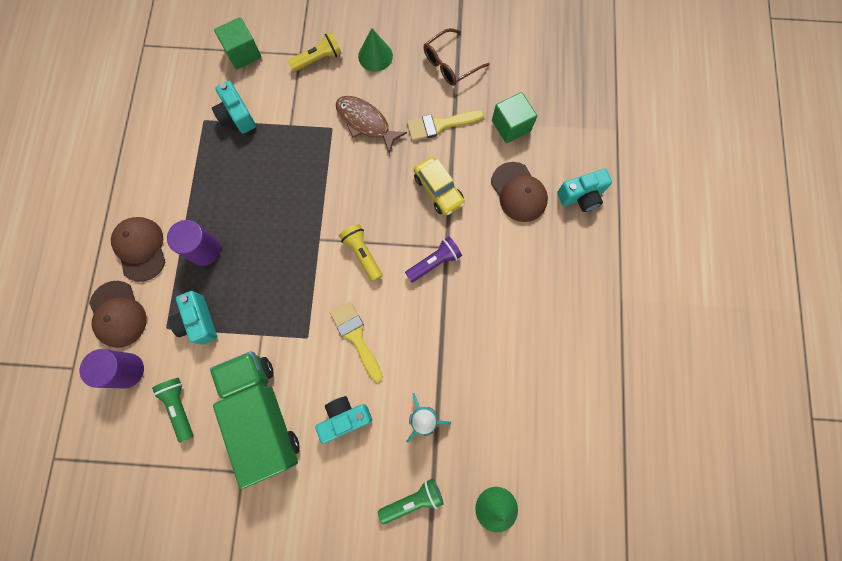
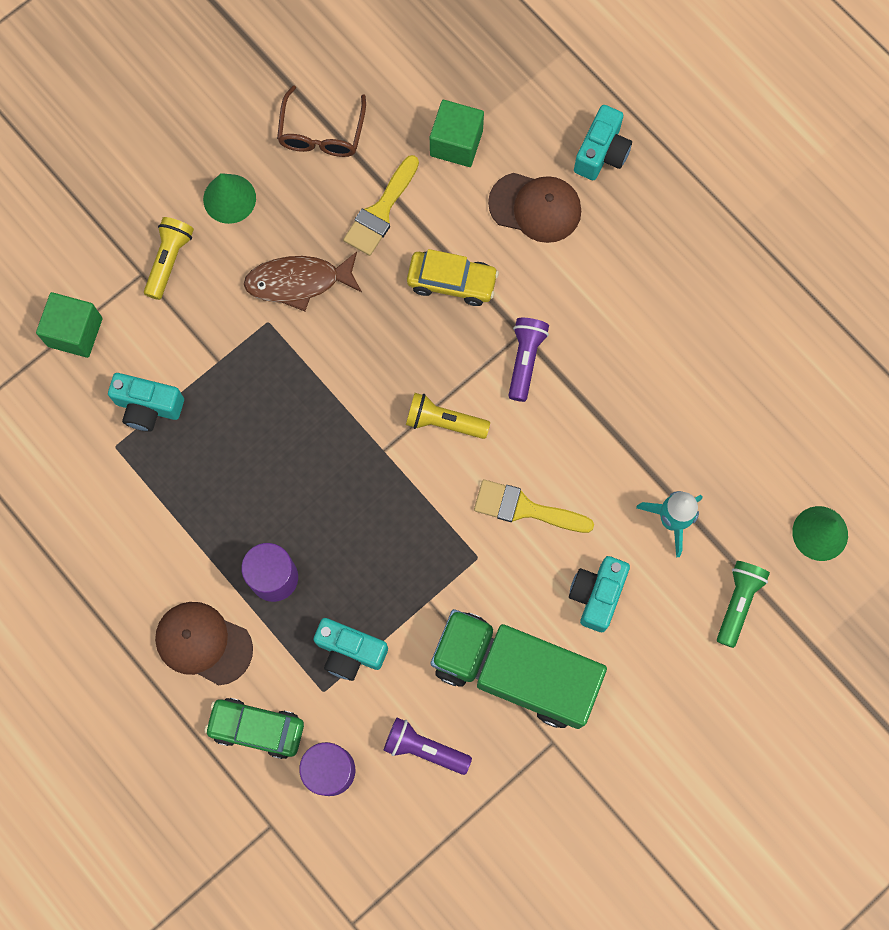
camera: 45 degrees left, 0 degrees up
brown cap [89,281,147,348] -> green car [204,698,304,759]
green flashlight [152,378,193,443] -> purple flashlight [383,718,472,775]

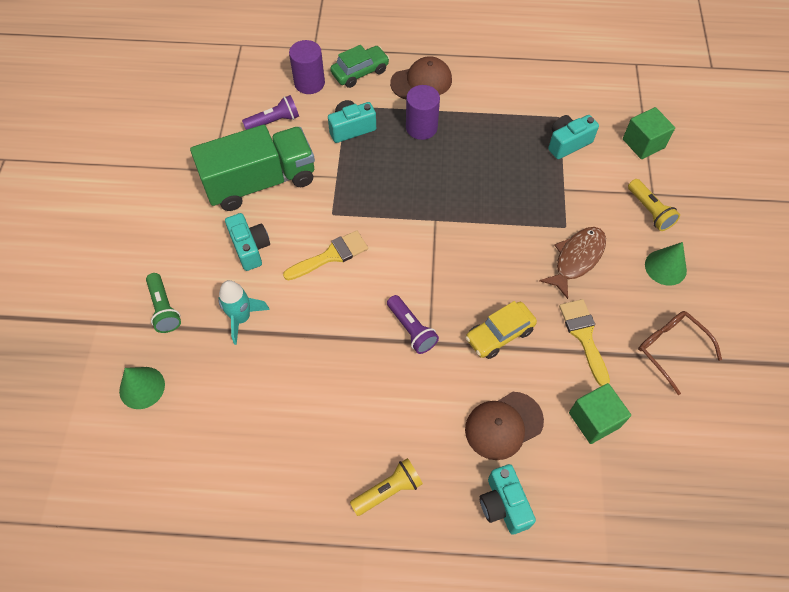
camera: 135 degrees right, 15 degrees down
yellow flashlight [406,393,490,439] -> yellow flashlight moved to [350,458,423,516]

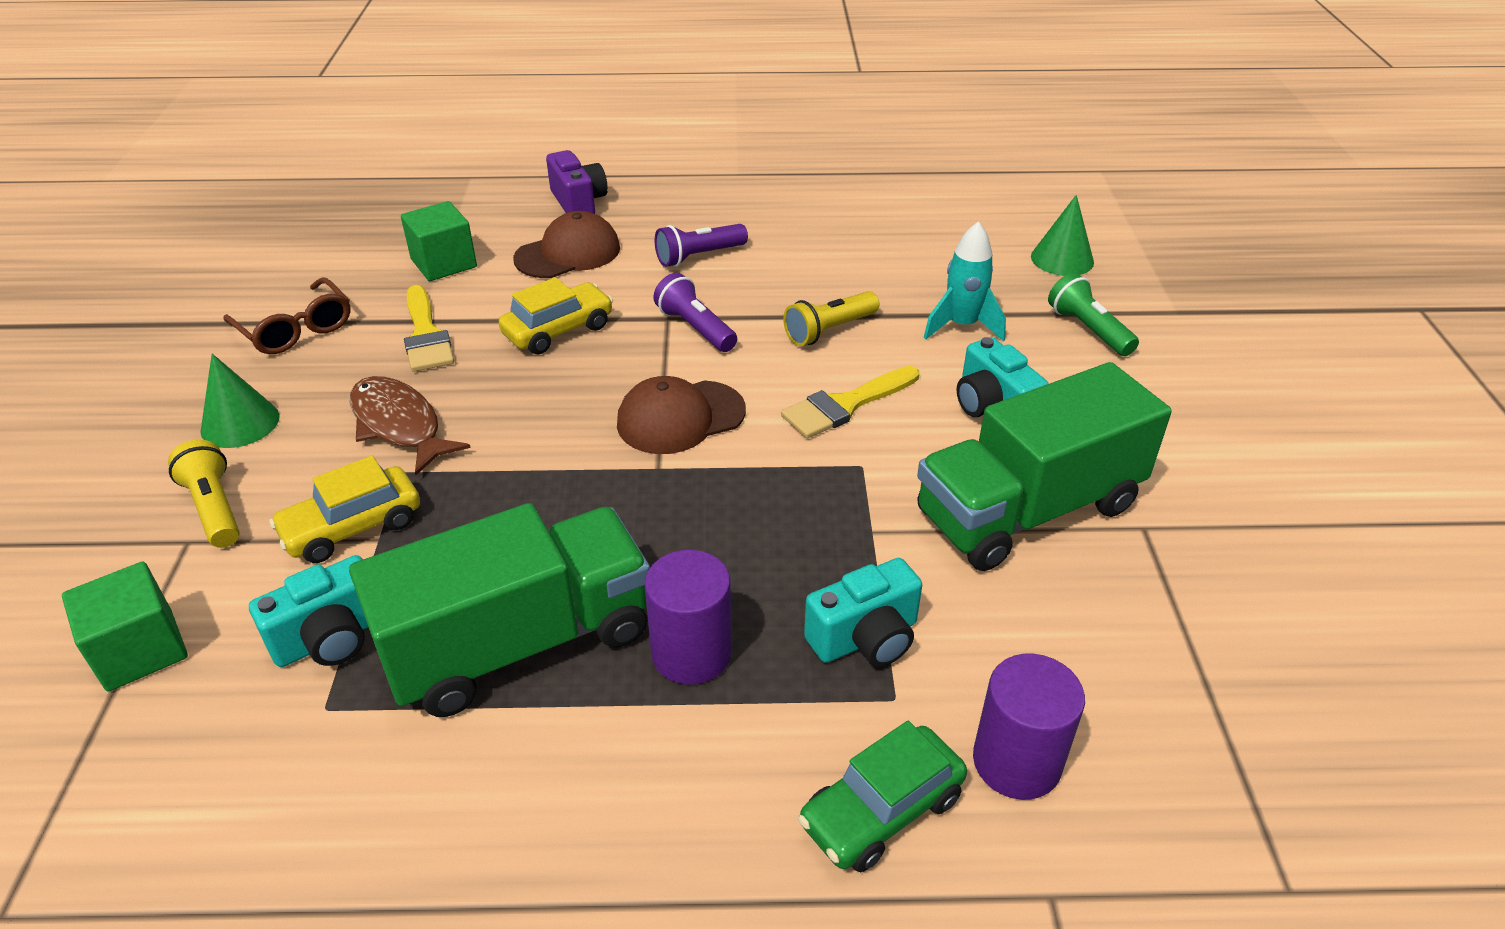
camera: 175 degrees right, 20 degrees down
purple flashlight [242,95,299,130] -> purple flashlight moved to [655,224,748,267]
yellow flashlight [350,458,423,516] -> yellow flashlight moved to [783,291,879,346]
brown cap [390,56,452,99] -> brown cap moved to [617,376,746,454]
turquoise camera [479,464,536,535] -> purple camera [546,150,608,214]
brown fish [539,227,606,299] -> brown fish turned 105 degrees clockwise [350,376,471,475]
none -> yellow car [269,456,420,563]
none -> green truck [349,503,650,717]

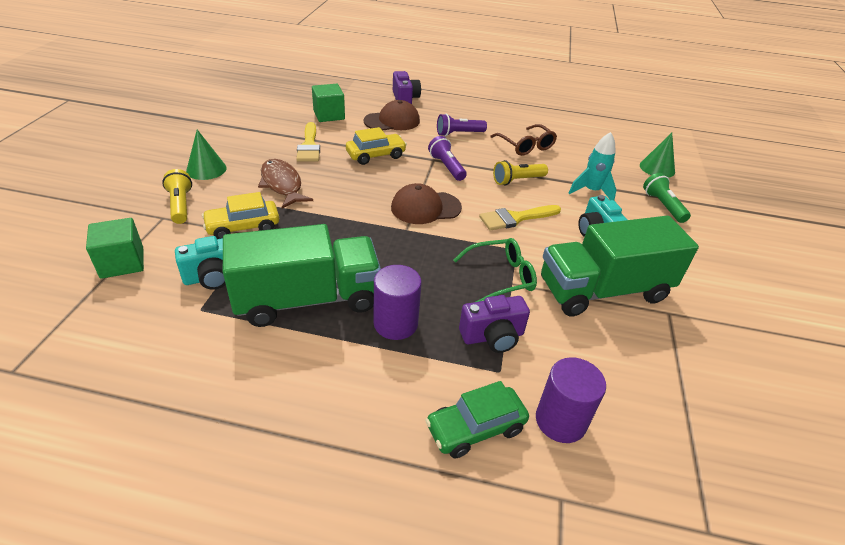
camera: 10 degrees right, 0 degrees up
brown glasses [223,278,351,354] -> brown glasses moved to [490,124,557,156]
turquoise camera [804,558,922,667] -> purple camera [459,295,530,353]
none -> green glasses [453,238,537,302]

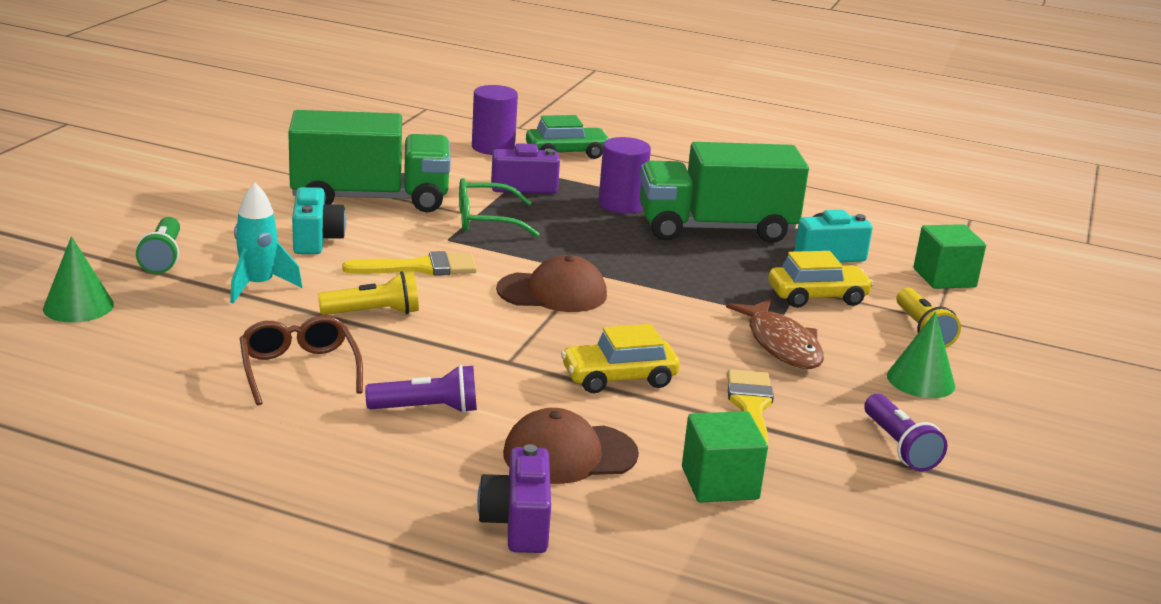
camera: 170 degrees left, 15 degrees down
purple flashlight [428,136,467,181] -> purple flashlight moved to [864,394,947,471]

